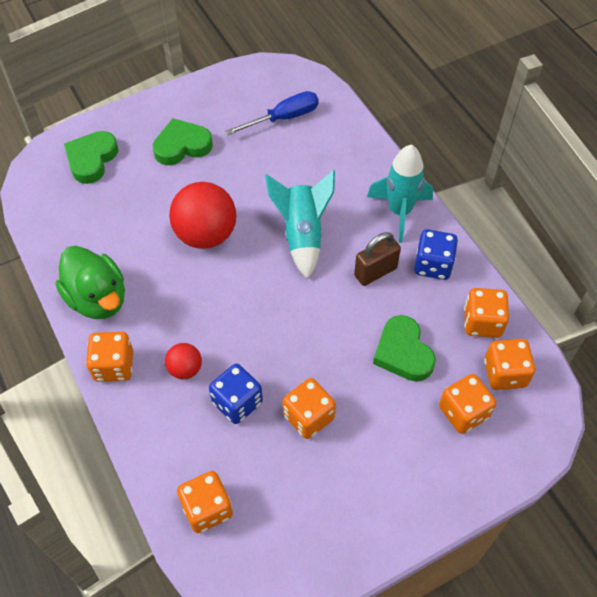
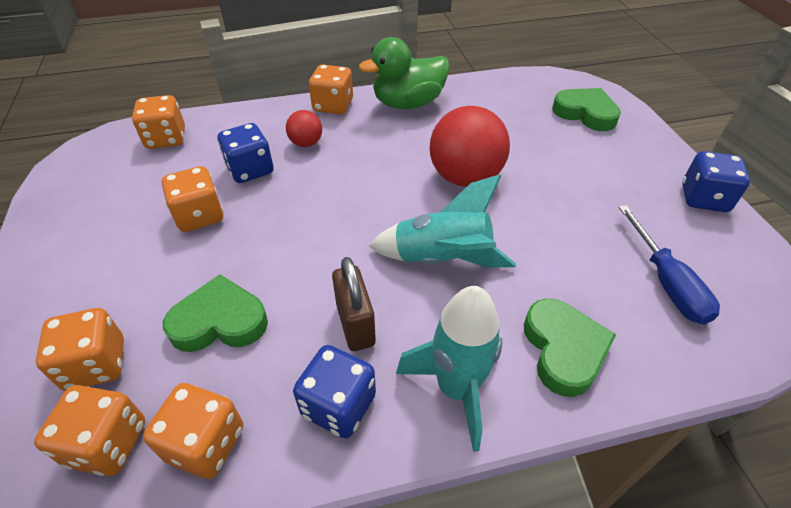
camera: 105 degrees right, 10 degrees down
green heart [153,118,213,165] -> green heart moved to [524,298,616,397]
none -> blue dice [682,151,750,212]

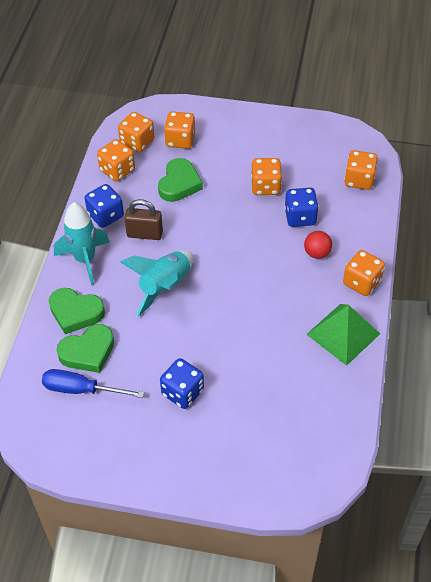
camera: 115 degrees right, 5 degrees up
green duck [359,37,450,109] -> green pyramid [306,304,380,366]
red ball [430,106,510,187] -> none
green heart [552,88,621,131] -> green heart moved to [57,324,114,373]
blue dice [682,151,750,212] -> blue dice moved to [160,358,204,409]

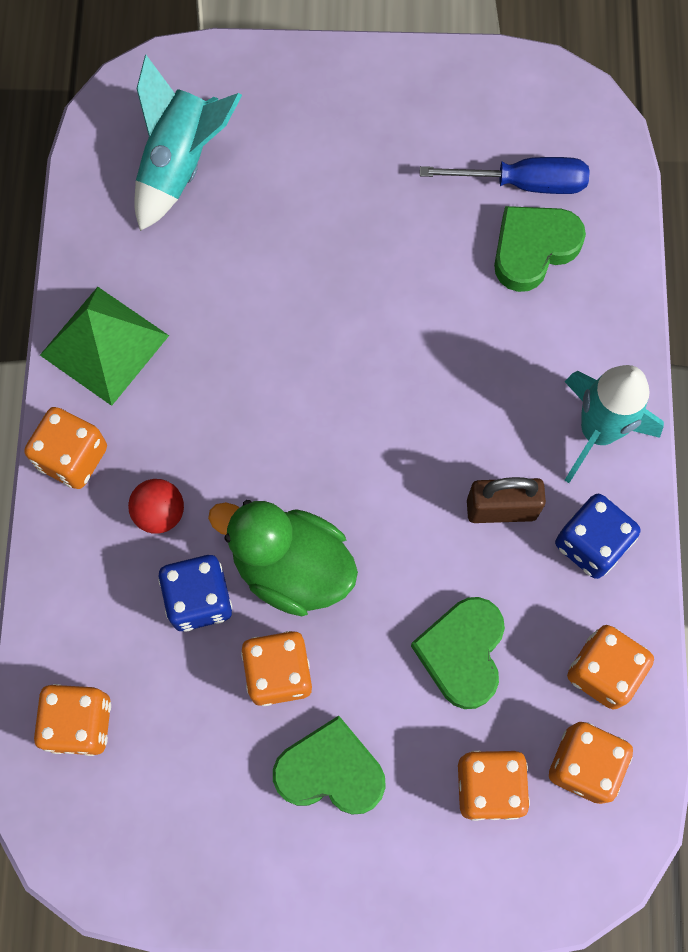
camera: 170 degrees right, 20 degrees up
green heart [49,288,105,334] -> green heart moved to [273,716,386,815]
turquoise rocket [120,251,194,317] -> turquoise rocket moved to [134,55,242,231]
blue dice [160,358,204,409] -> none
none -> green duck [208,500,358,616]

